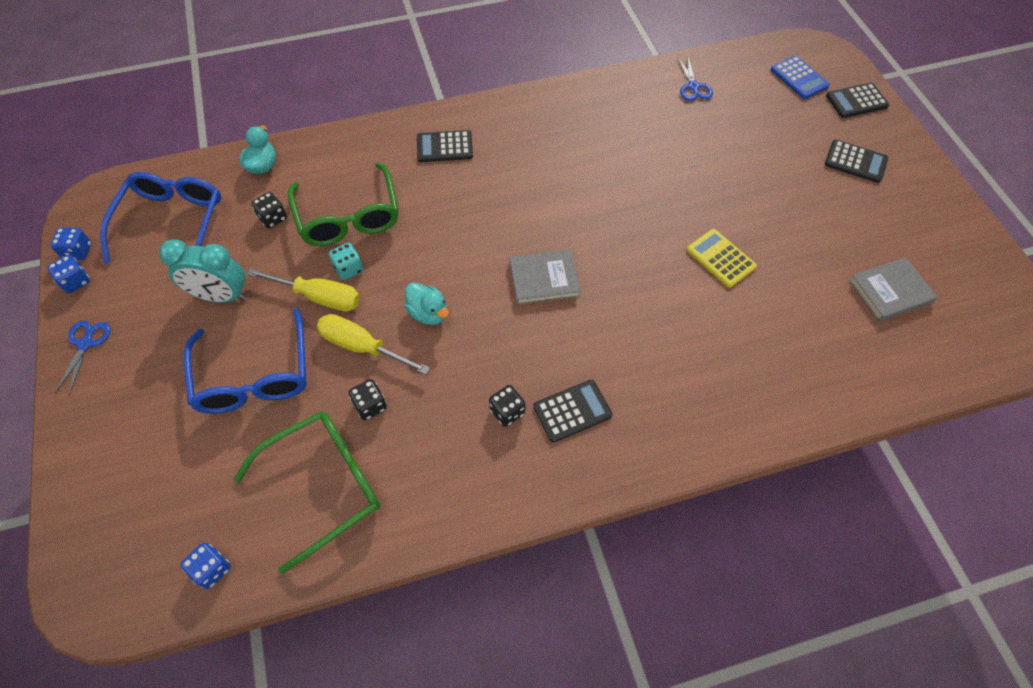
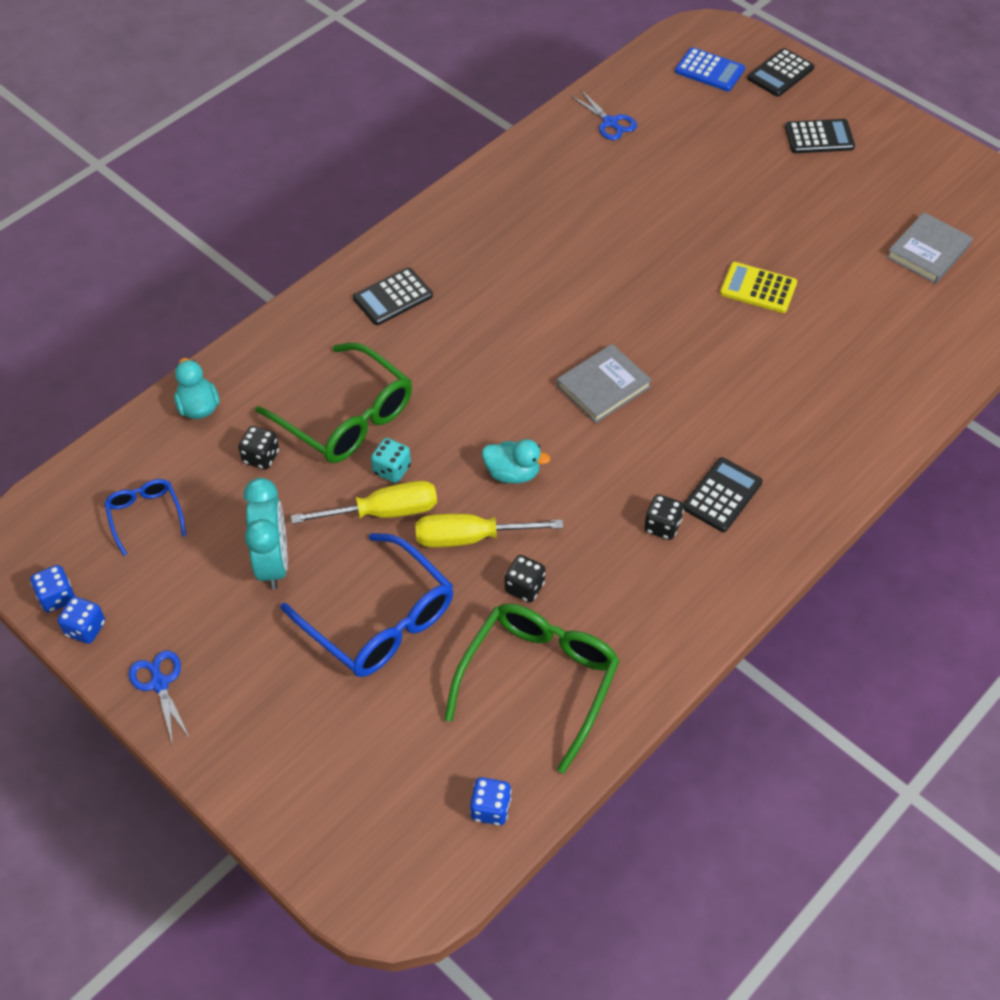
camera: 30 degrees left, 5 degrees down
blue glasses [100,172,221,263] -> blue glasses [104,479,186,556], size x0.53
turquoise clock [159,239,247,303] -> turquoise clock turned 75 degrees counterclockwise [243,478,288,590]

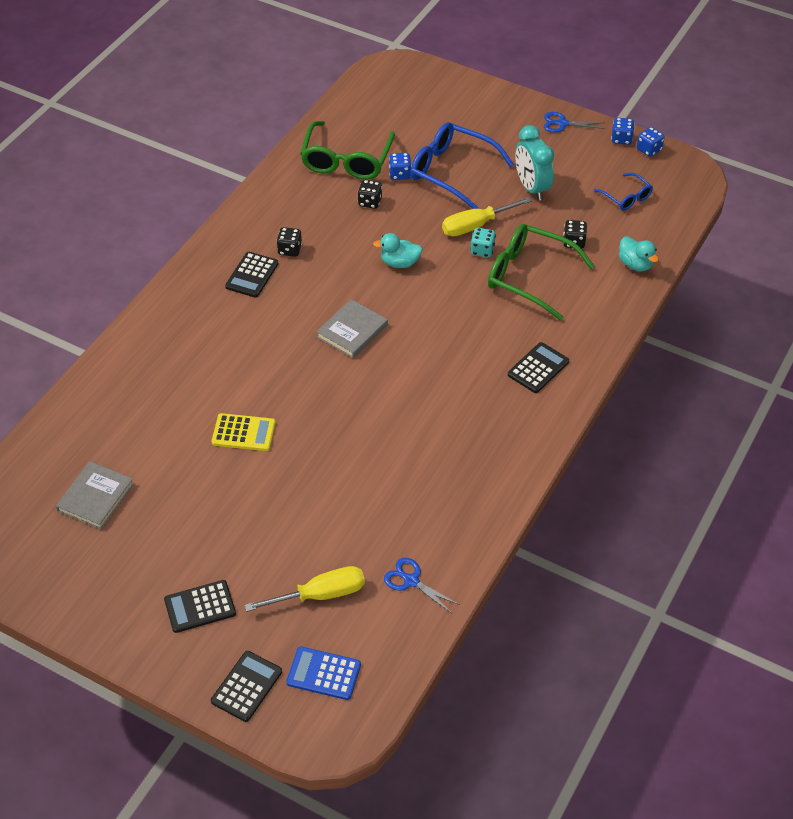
camera: 165 degrees right, 5 degrees down
blue scissors [129,651,189,745] -> blue scissors turned 135 degrees clockwise [544,112,605,132]
yellow screwdriver [415,514,564,547] -> yellow screwdriver moved to [245,566,365,612]
blue dice [470,777,511,825] -> blue dice moved to [389,153,412,180]

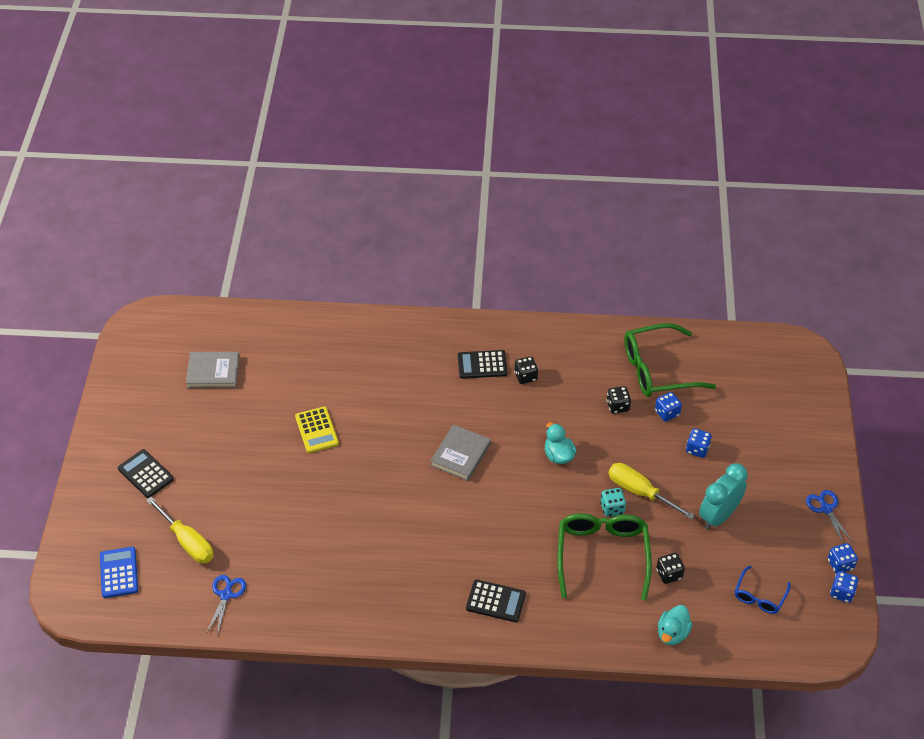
camera: 65 degrees right, 0 degrees up
black calculator [211,651,282,722] -> none
grey book [316,299,388,358] -> grey book turned 75 degrees counterclockwise [430,424,491,481]
blue glasses [410,122,514,209] -> blue dice [686,428,712,458]

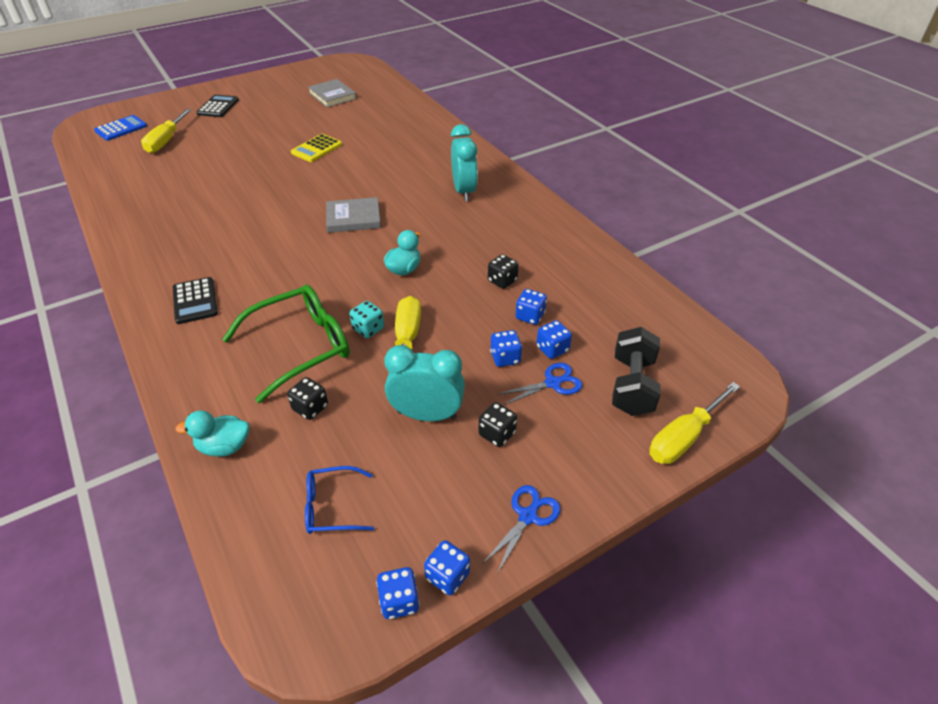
camera: 55 degrees right, 5 degrees down
blue scissors [207,575,246,636] -> blue scissors moved to [498,363,583,405]
black calculator [458,350,507,379] -> turquoise clock [451,124,478,201]
black dice [514,356,538,384] -> black dice moved to [479,402,517,447]
green glasses [624,323,716,397] -> none
none -> blue dice [536,320,572,359]
none -> black dumbbell [612,327,661,416]
none -> yellow screwdriver [649,382,740,464]

